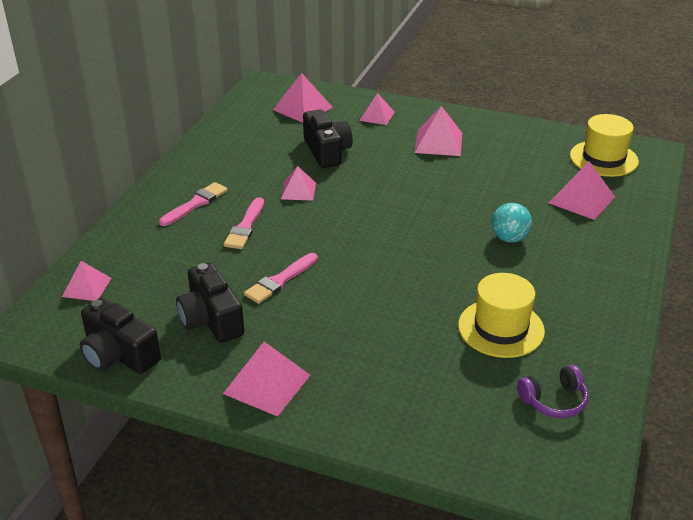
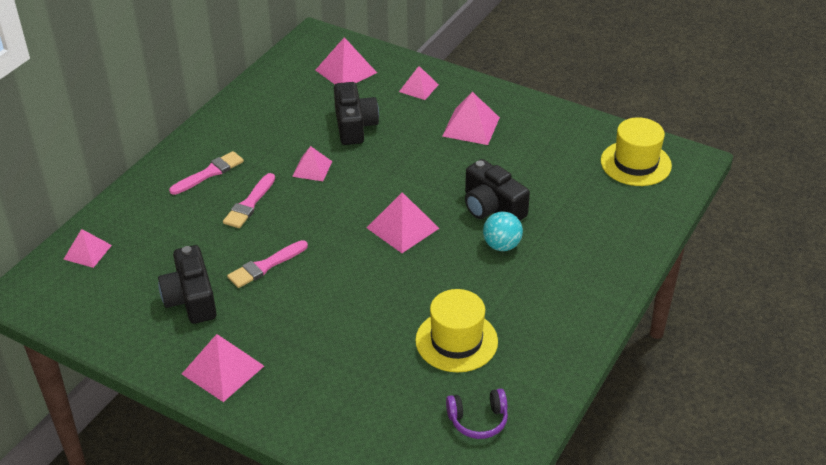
camera: 10 degrees right, 5 degrees up
black camera [80,298,161,374] -> black camera moved to [465,159,530,220]
pink pyramid [549,161,615,220] -> pink pyramid moved to [367,192,439,253]

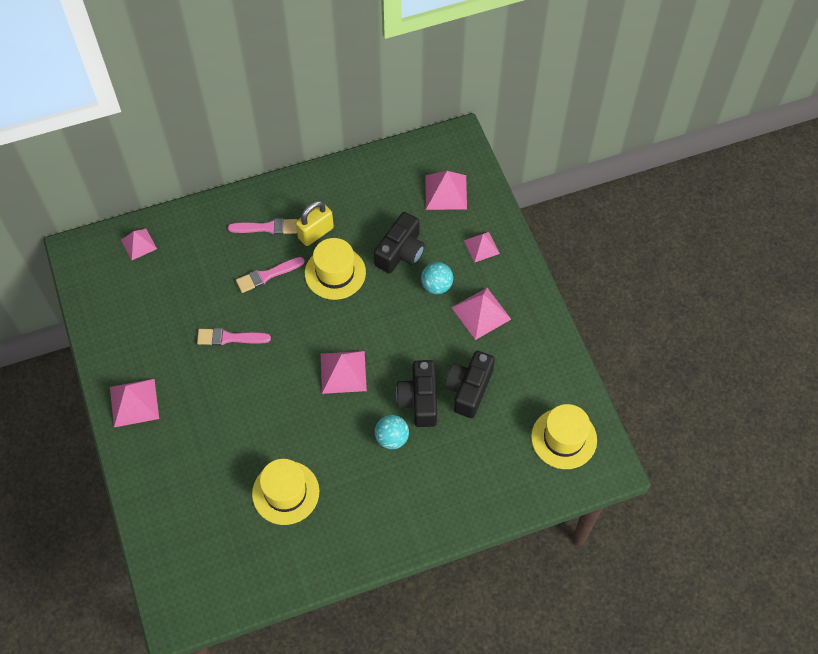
camera: 40 degrees right, 20 degrees up
black camera [158,245,217,324] -> black camera moved to [445,351,495,418]
pink pyramid [292,146,332,181] -> yellow hat [305,238,366,300]
purple headphones [446,389,508,439] -> none
none -> yellow padlock [296,200,334,246]
none -> turquoise ball [421,262,453,294]

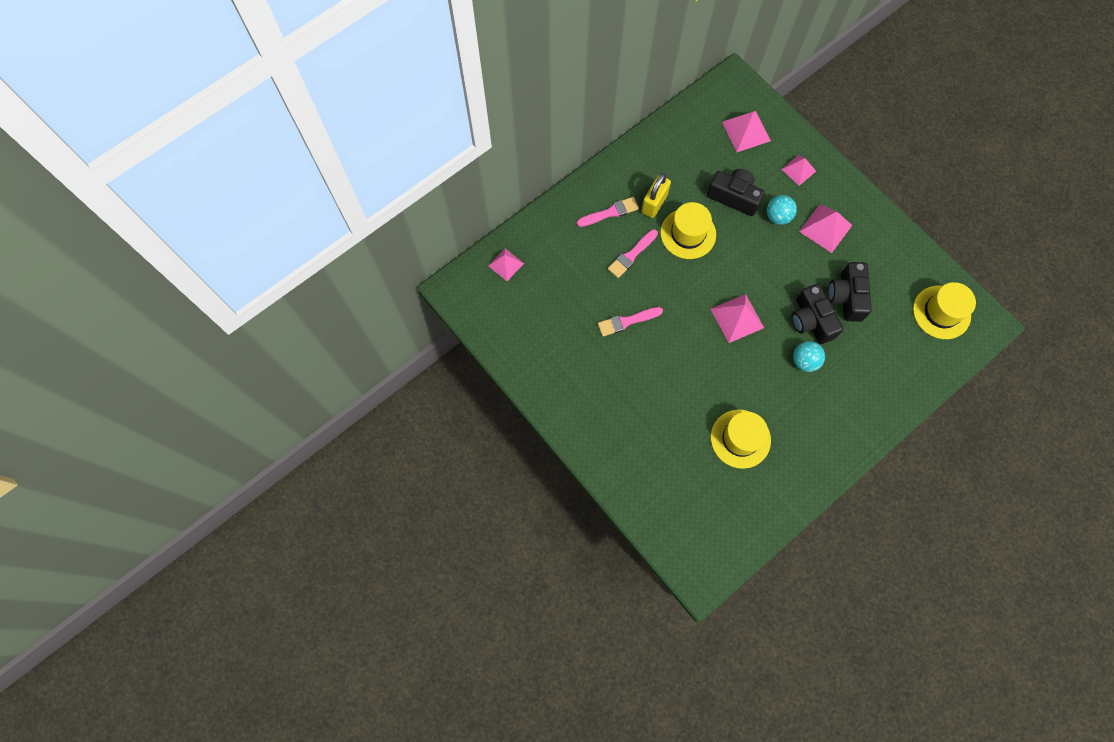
camera: 20 degrees left, 10 degrees up
pink pyramid [110,379,159,427] -> none
black camera [374,212,425,273] -> black camera turned 75 degrees counterclockwise [707,169,765,216]

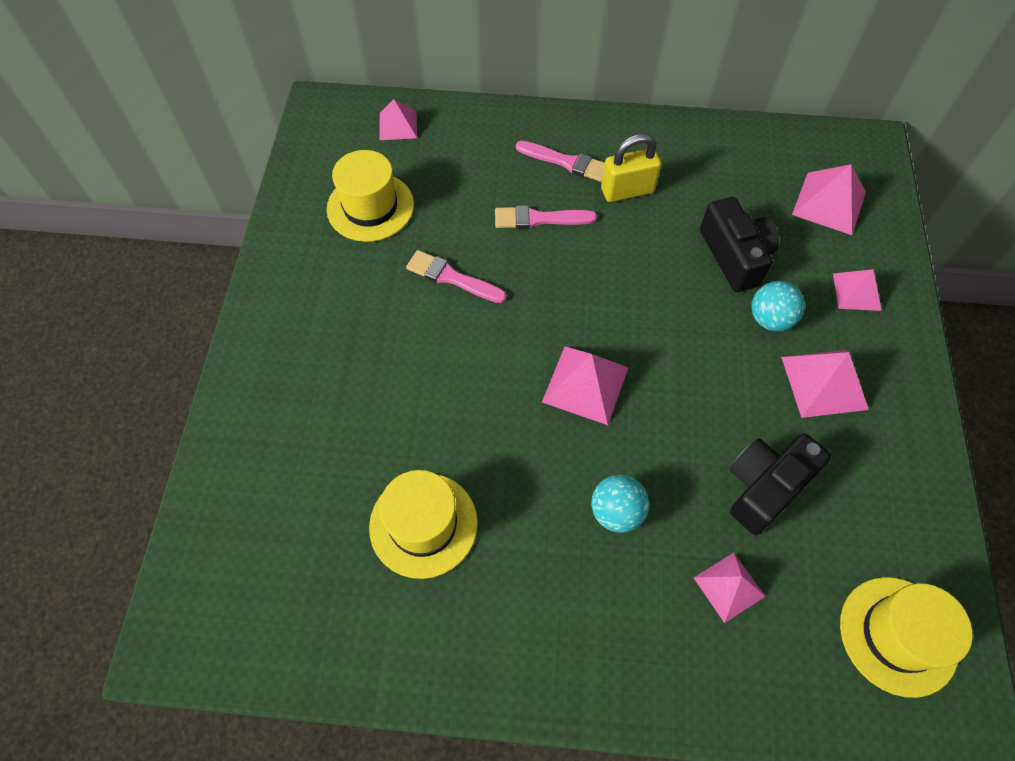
camera: 45 degrees right, 10 degrees down
yellow hat [660,202,716,259] -> yellow hat moved to [327,150,414,242]
black camera [792,284,843,344] -> none
none -> pink pyramid [694,553,766,623]

